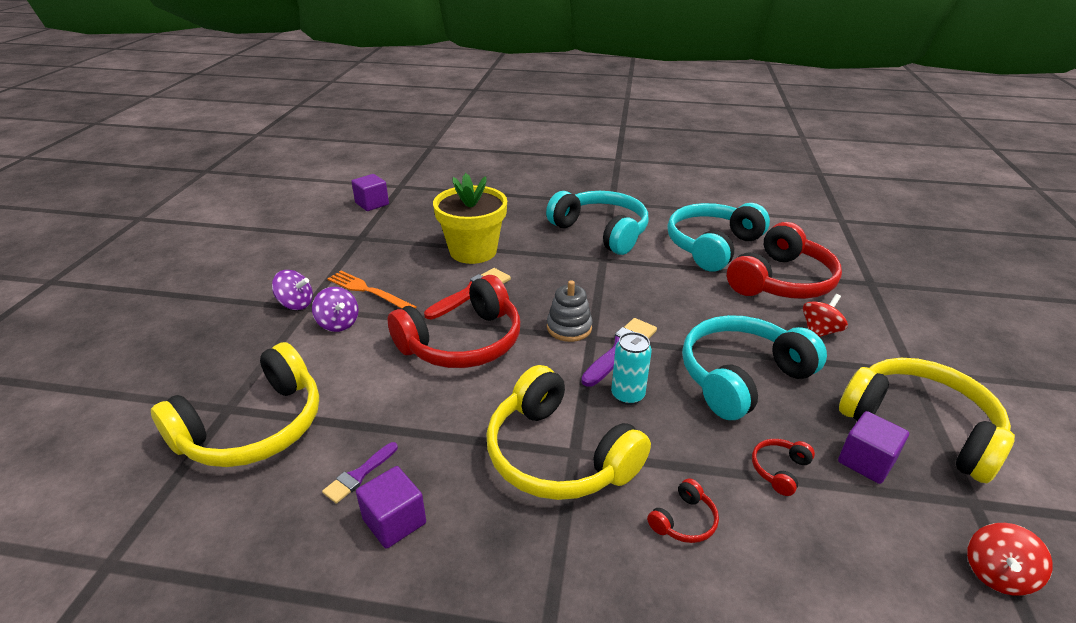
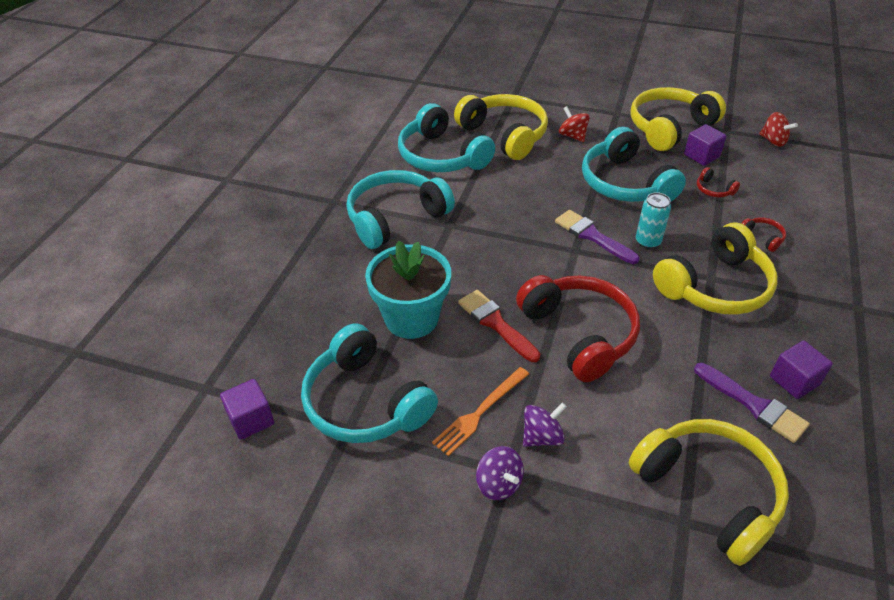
camera: 80 degrees left, 10 degrees up
purple spinning top [272,270,313,310] -> purple spinning top turned 120 degrees clockwise [476,446,524,500]
purple brush [322,442,398,504] -> purple brush [694,363,810,443], size x1.65
yellow flower pot [433,173,507,264] -> turquoise flower pot [365,241,451,339]
grey stacking toy [547,280,593,342] -> none
red headphones [727,222,842,299] -> yellow headphones [454,94,548,160]
none -> turquoise headphones [301,323,438,443]

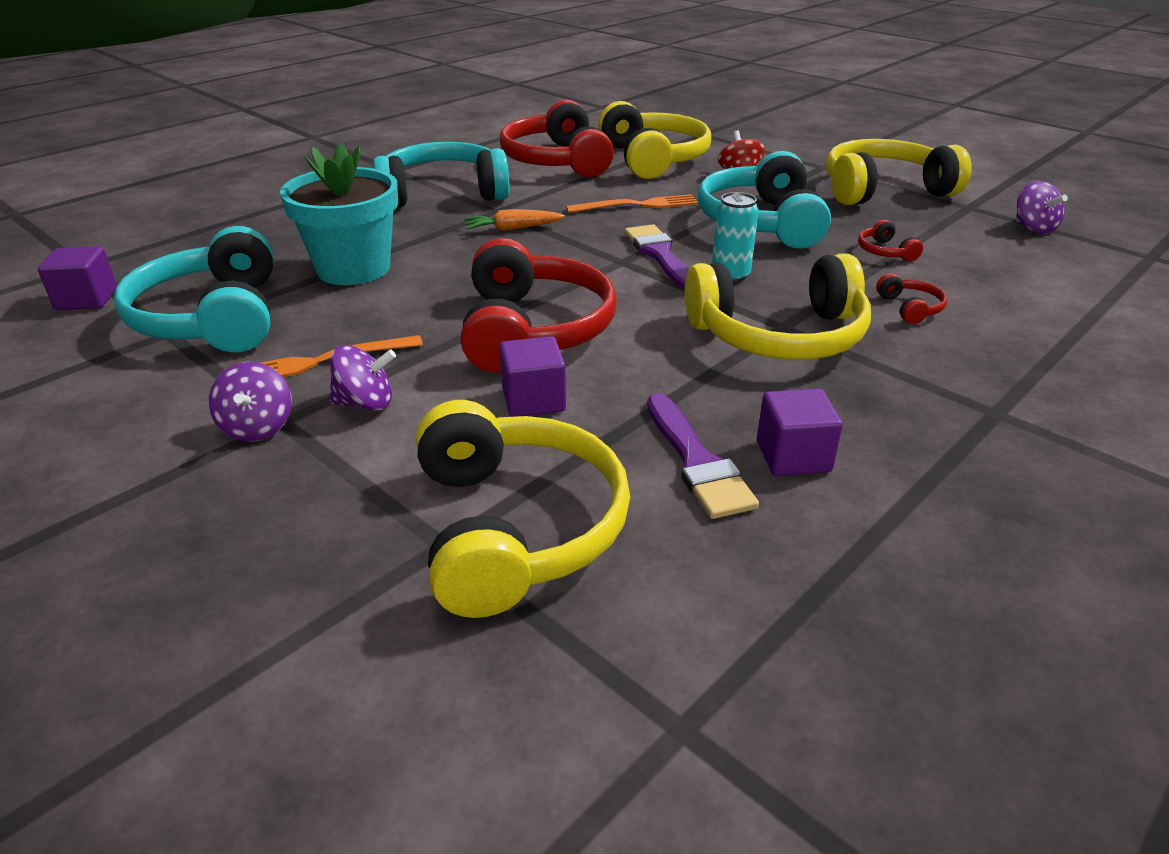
camera: 25 degrees right, 10 degrees down
turquoise headphones [398,103,495,172] -> red headphones [500,100,614,177]
red brush [458,290,540,362] -> none
purple cube [684,124,726,166] -> purple cube moved to [499,336,566,417]
red spinning top [759,112,798,147] -> purple spinning top [1016,181,1068,234]
none -> orange carrot [464,209,565,231]
none -> orange fork [566,194,698,213]

